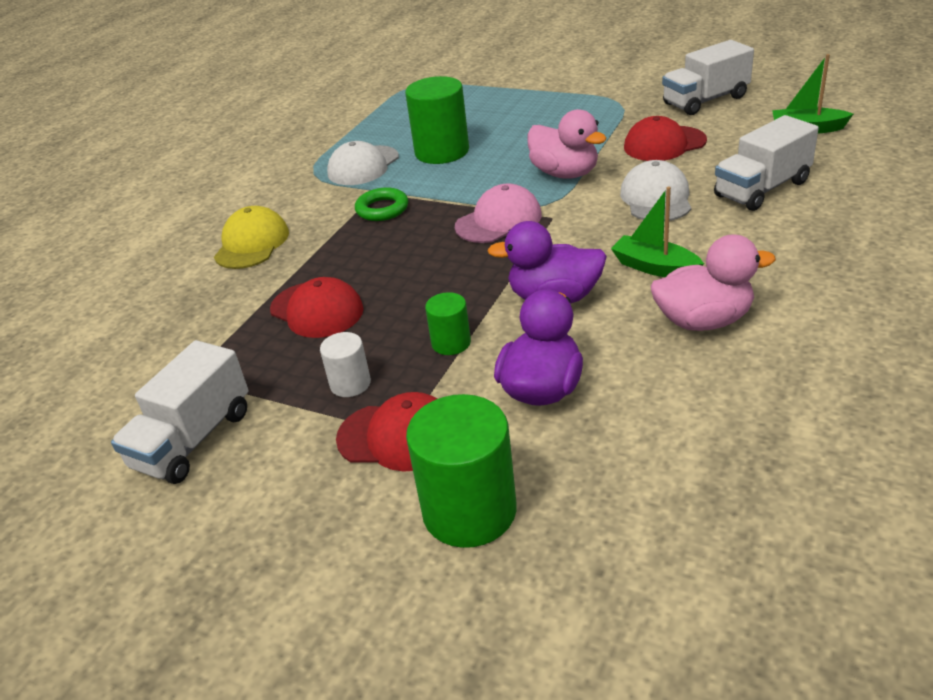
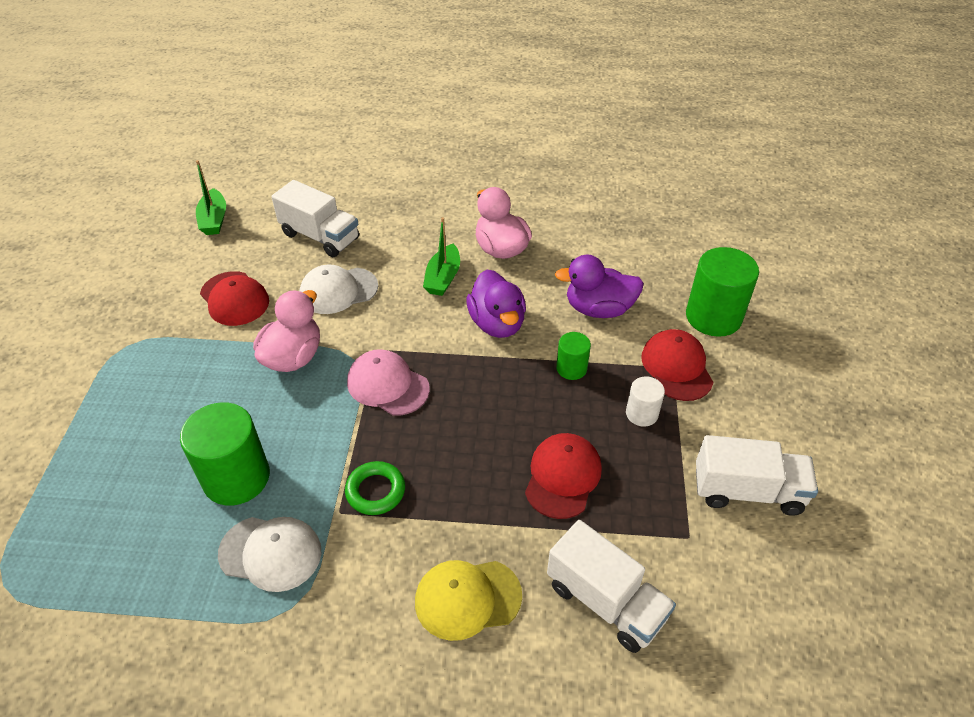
camera: 115 degrees left, 10 degrees up
white truck [662,40,754,115] -> white truck moved to [547,520,676,653]

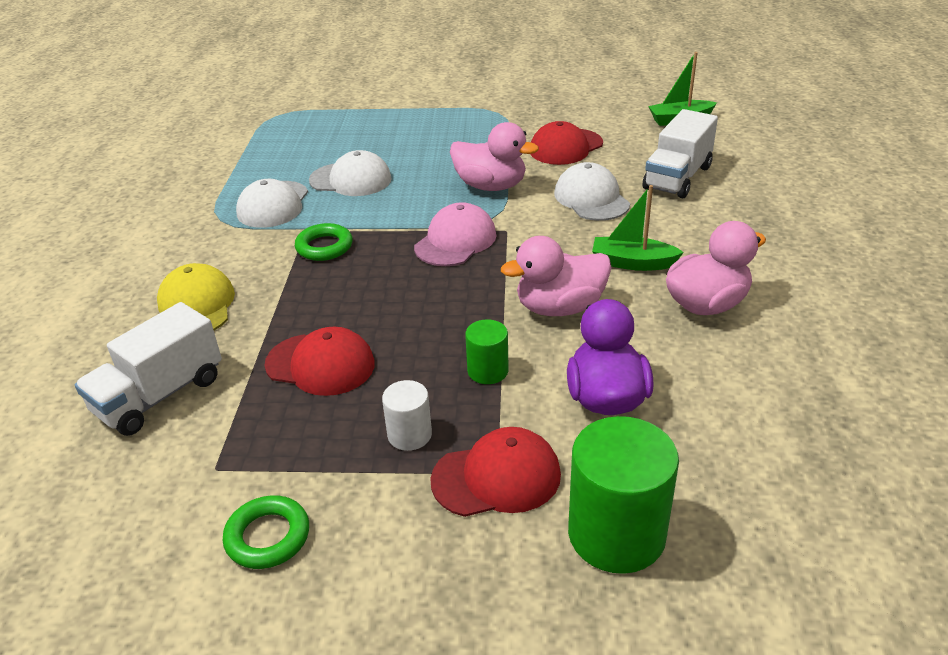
camera: 90 degrees right, 10 degrees down
green cylinder [180,402,270,506] -> white cap [309,150,392,196]
purple duck [466,269,526,338] -> pink duck [501,236,612,316]
white truck [696,435,818,516] -> green ring [223,495,309,569]

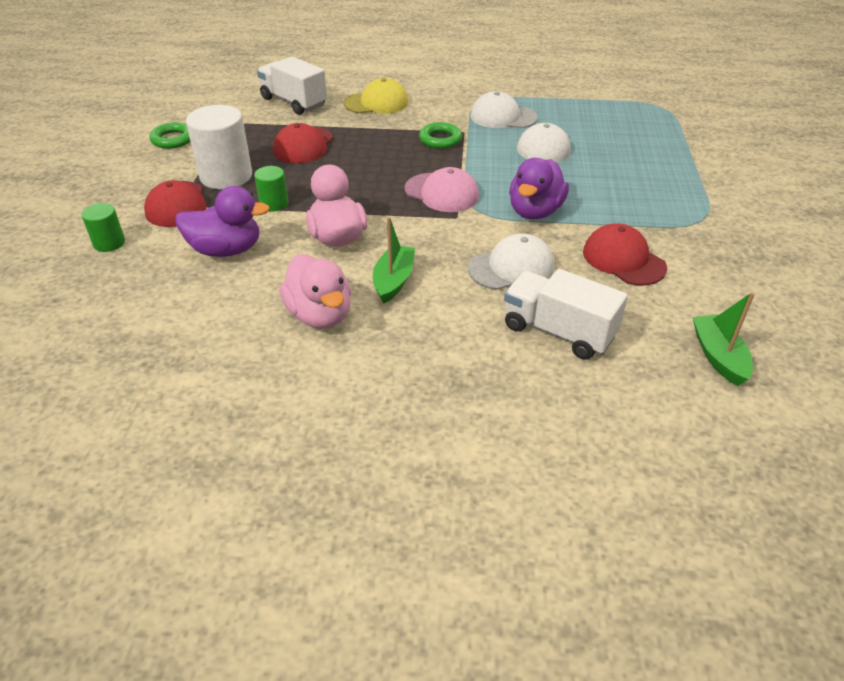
camera: 90 degrees right, 5 degrees up
white cylinder [382,380,432,451] -> white cylinder [186,105,252,189], size x1.91
pink duck [450,122,539,191] -> purple duck [509,158,569,219]
green cylinder [568,416,679,574] -> green cylinder [82,203,125,252], size x0.52

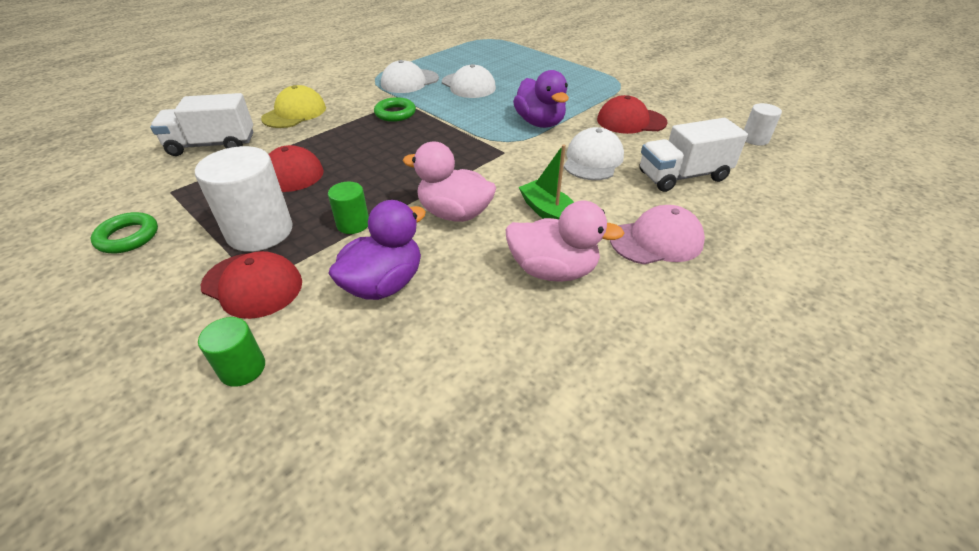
camera: 50 degrees left, 0 degrees up
pink cap [405,167,479,212] -> pink cap moved to [610,205,705,265]
green boat [693,292,755,386] -> white cylinder [744,103,782,146]

